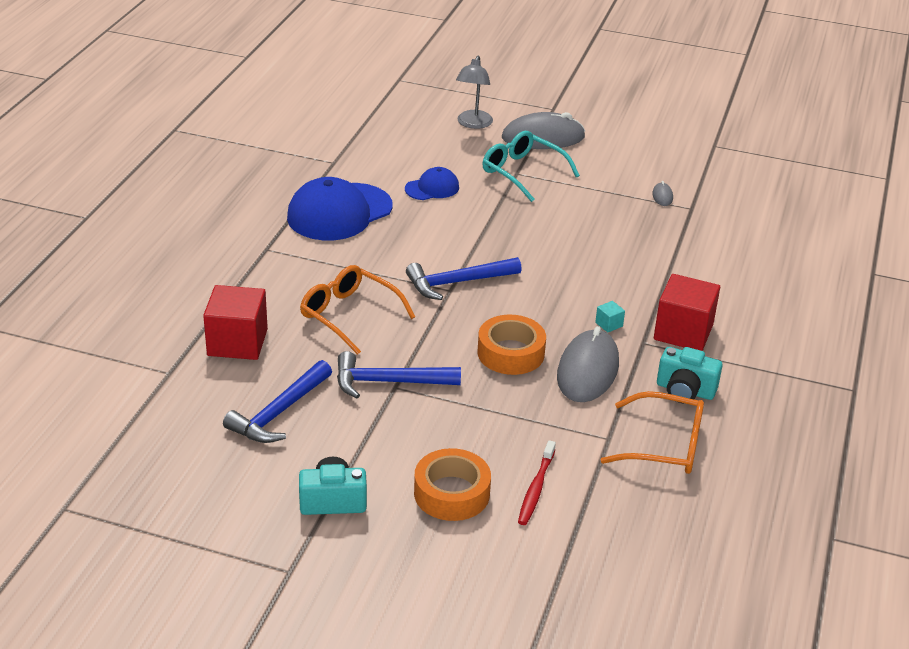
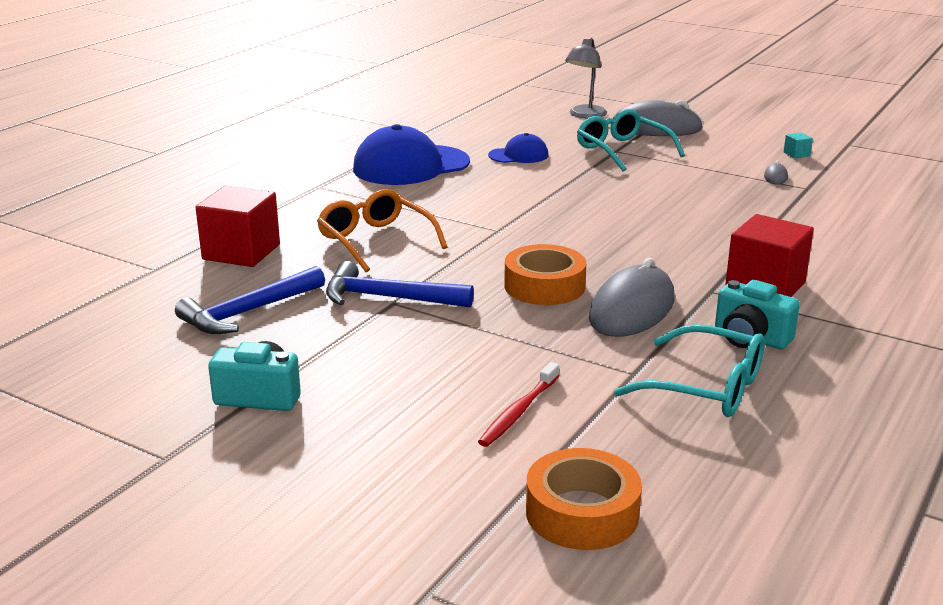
camera: 15 degrees right, 10 degrees down
blue hammer [406,257,522,300] -> none
orange tape [414,448,491,521] -> orange tape moved to [526,448,642,550]
turquoise cube [595,301,625,333] -> turquoise cube moved to [784,132,813,158]
orange glasses [601,391,704,474] -> turquoise glasses [614,324,765,417]

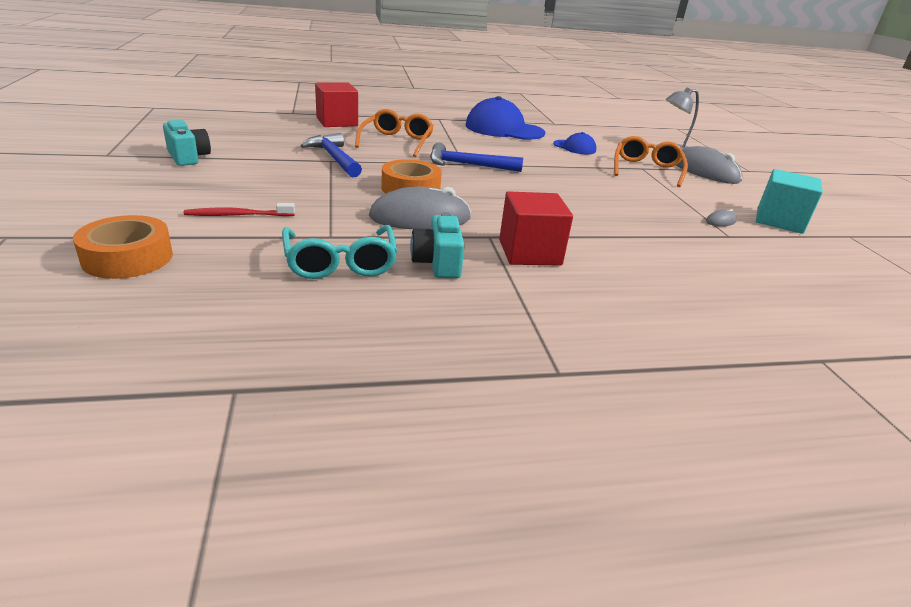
camera: 45 degrees right, 5 degrees up
blue hammer [175,266,325,334] -> blue hammer moved to [430,142,523,172]
turquoise glasses [577,109,685,171] -> orange glasses [614,136,688,187]
turquoise cube [784,132,813,158] -> turquoise cube [756,169,823,234], size x2.47

